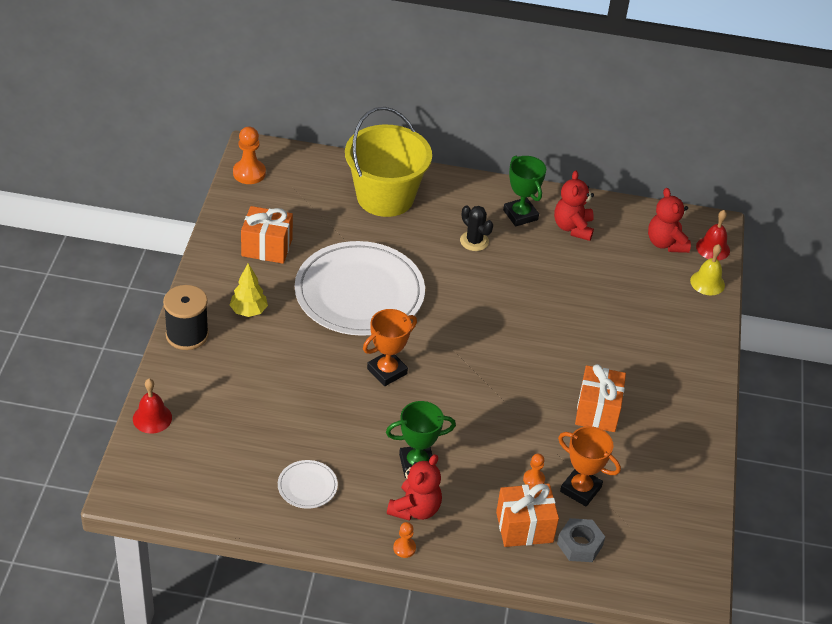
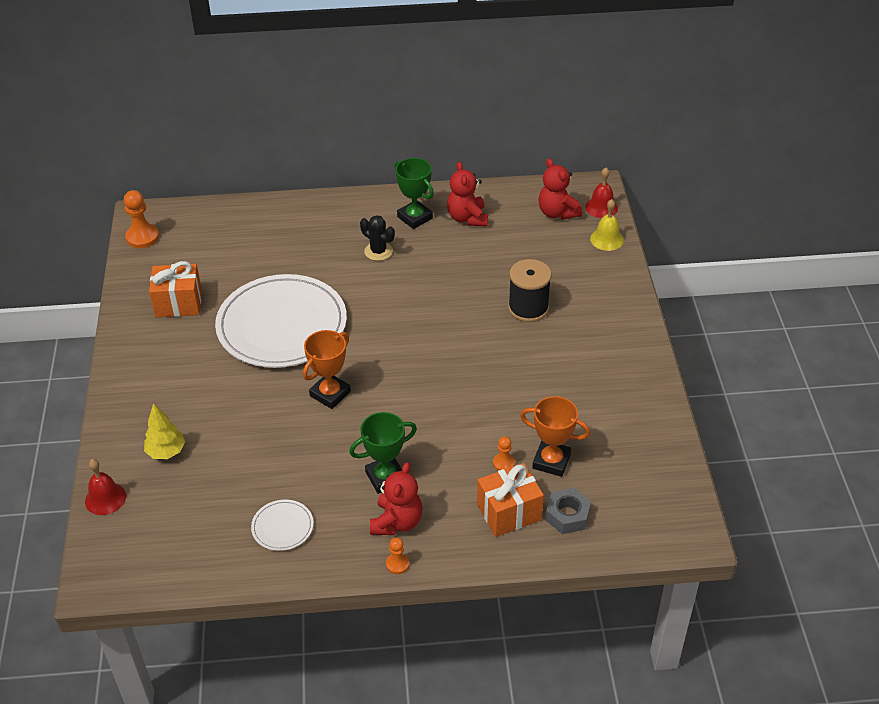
camera: 10 degrees left, 0 degrees up
black spool [163,285,209,350] -> black spool moved to [508,259,551,322]
yellow tree [230,263,268,317] -> yellow tree moved to [144,403,185,459]
yellow bucket [345,107,432,217] -> none
orange gift [575,364,626,432] -> none

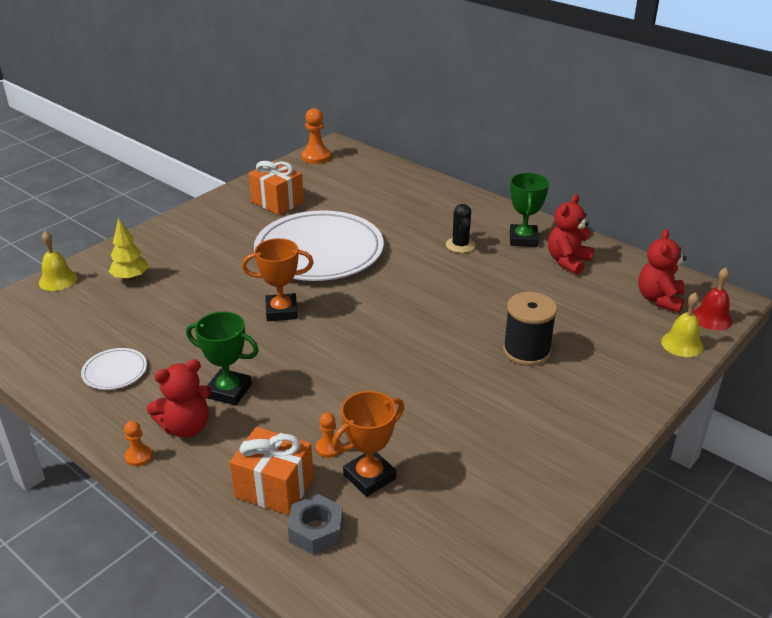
camera: 45 degrees right, 10 degrees down
red bell [85,459,126,515] -> yellow bell [39,231,78,291]
orange trophy [520,396,590,477] -> orange trophy turned 75 degrees clockwise [332,391,404,497]

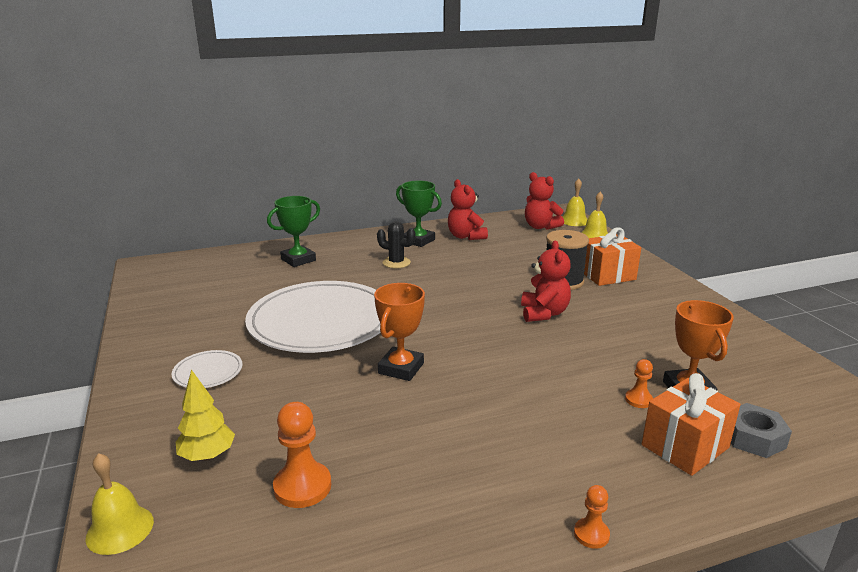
camera: 60 degrees left, 10 degrees down
white plate [81,348,147,390] -> white plate moved to [171,350,242,388]
red teddy bear [147,359,212,438] -> red teddy bear moved to [521,241,571,322]
green trophy [186,312,259,406] -> green trophy moved to [267,196,320,267]
orange gift [249,161,304,215] -> orange gift moved to [584,227,641,286]
orange pawn [301,108,331,164] -> orange pawn moved to [273,402,331,508]
red bell [693,268,733,330] -> yellow bell [563,179,587,226]

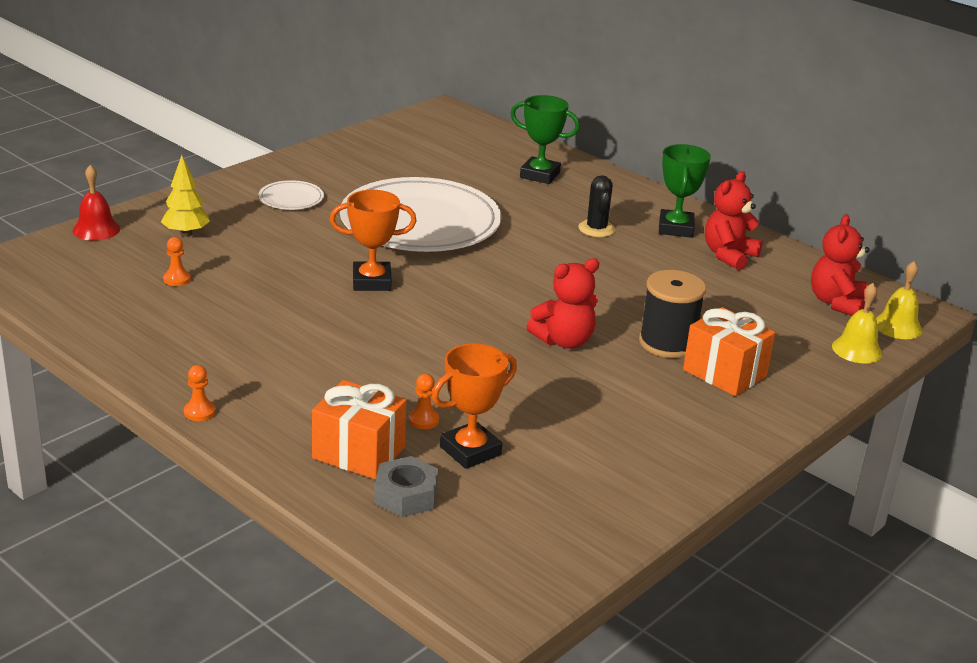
camera: 60 degrees right, 5 degrees up
yellow bell [86,453,154,555] -> red bell [73,165,120,241]
orange pawn [273,402,331,508] -> orange pawn [163,237,191,286], size x0.56

